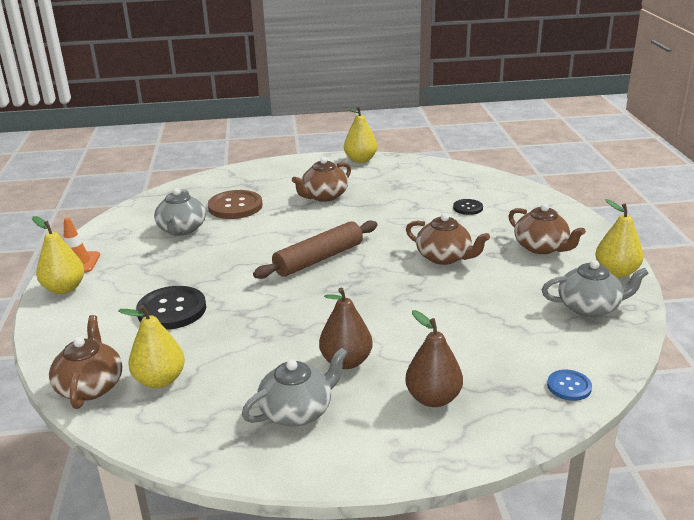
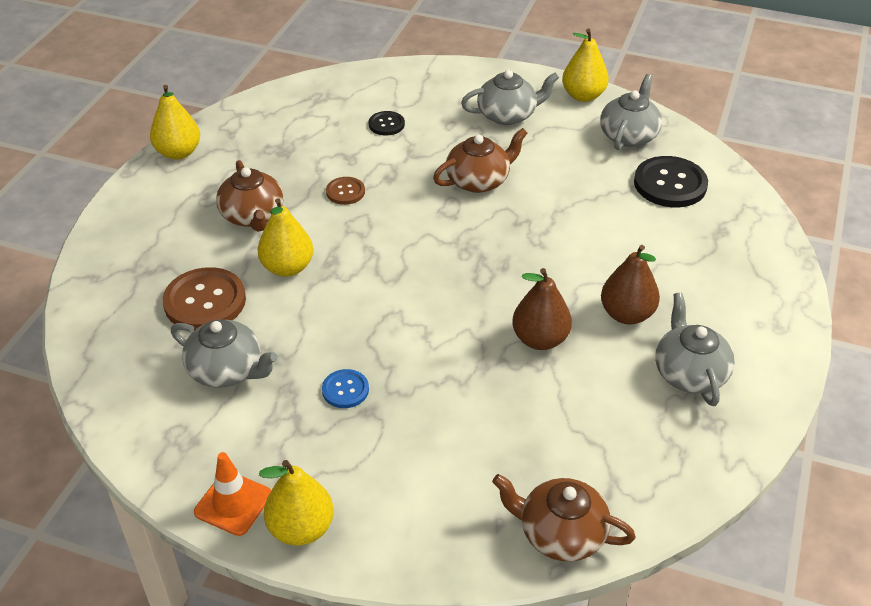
camera: 65 degrees left, 15 degrees up
yellow pear [118,305,185,388] -> yellow pear moved to [258,198,313,277]
black button [136,286,206,330] -> black button moved to [634,156,708,207]
brown rolling pin [253,221,377,279] -> none
brown pear [405,310,463,407] -> brown pear moved to [512,268,572,350]
brown teapot [509,204,586,254] -> grey teapot [461,70,559,125]
blue button [547,370,592,401] -> blue button moved to [322,369,369,408]
none -> brown button [326,177,365,205]

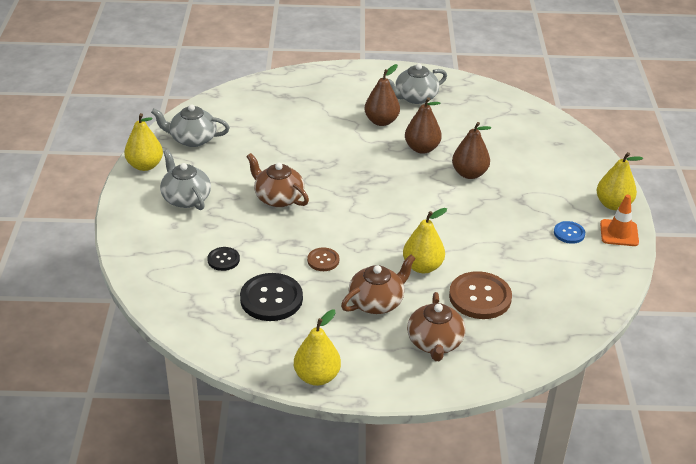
camera: 110 degrees left, 5 degrees down
grey teapot [171,320,277,388] -> none
blue button [322,369,369,408] -> blue button moved to [554,221,585,244]
brown teapot [492,474,636,561] -> brown teapot moved to [407,292,465,361]
black button [634,156,708,207] -> black button moved to [240,273,303,321]
none -> brown pear [452,122,491,179]

